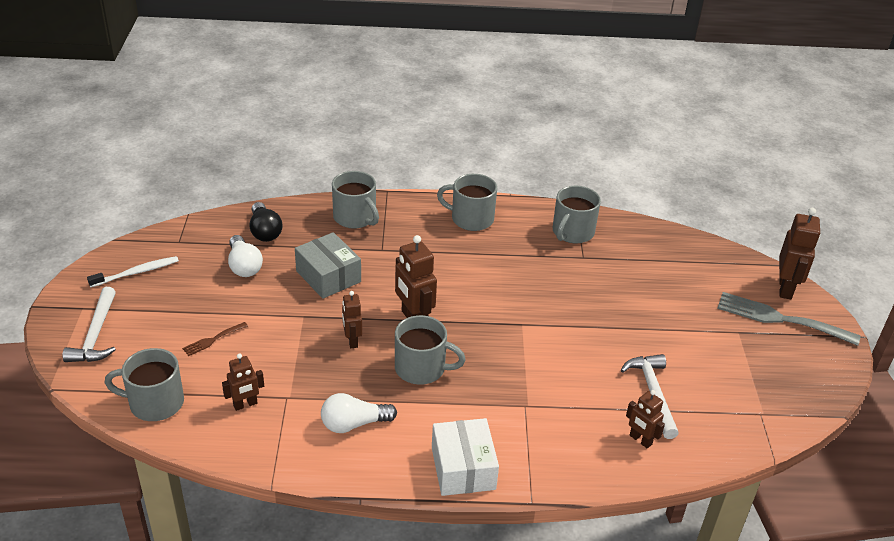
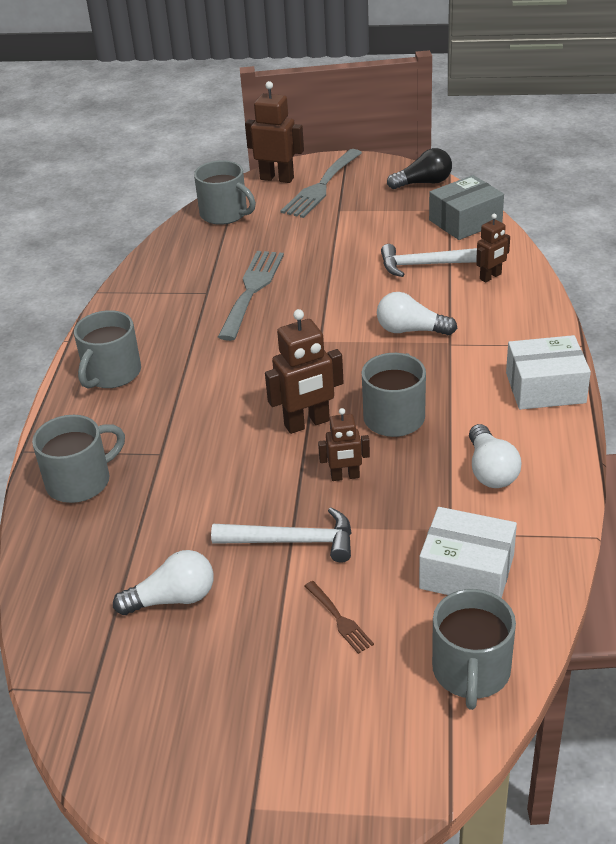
camera: 80 degrees left, 0 degrees up
white hammer [62,287,116,362] -> white hammer moved to [211,507,352,563]
white toothbrush [87,256,179,287] -> none
brown robot [222,354,264,411] -> white box [419,507,517,598]
black light bulb [250,202,283,242] -> black light bulb moved to [387,148,452,189]
grey box [295,232,361,299] -> grey box moved to [429,175,504,240]
grey mug [552,186,601,243] -> grey mug moved to [194,160,256,225]
none -> grey fork [218,251,284,341]
none -> white light bulb [377,292,457,335]

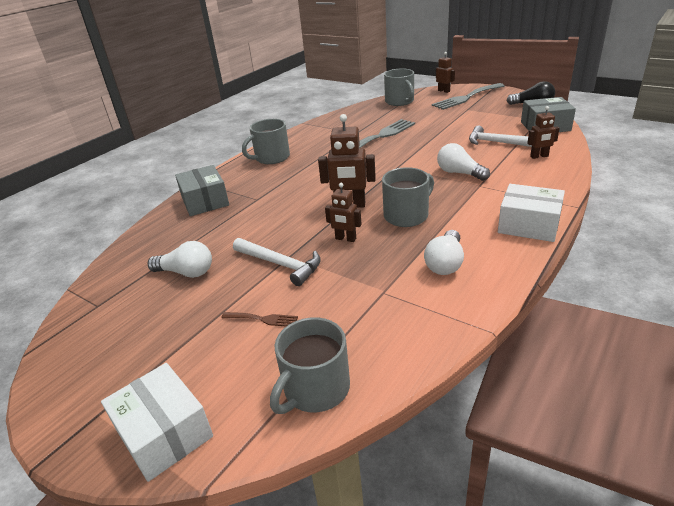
camera: 30 degrees right, 5 degrees down
grey mug [32,415,125,503] -> grey box [175,165,229,216]
brown robot [245,81,304,183] -> brown robot [436,52,455,93], size x0.61
brown fork [305,581,374,654] -> brown fork turned 75 degrees counterclockwise [222,312,298,326]
white box [419,507,517,598] -> white box moved to [101,363,213,482]

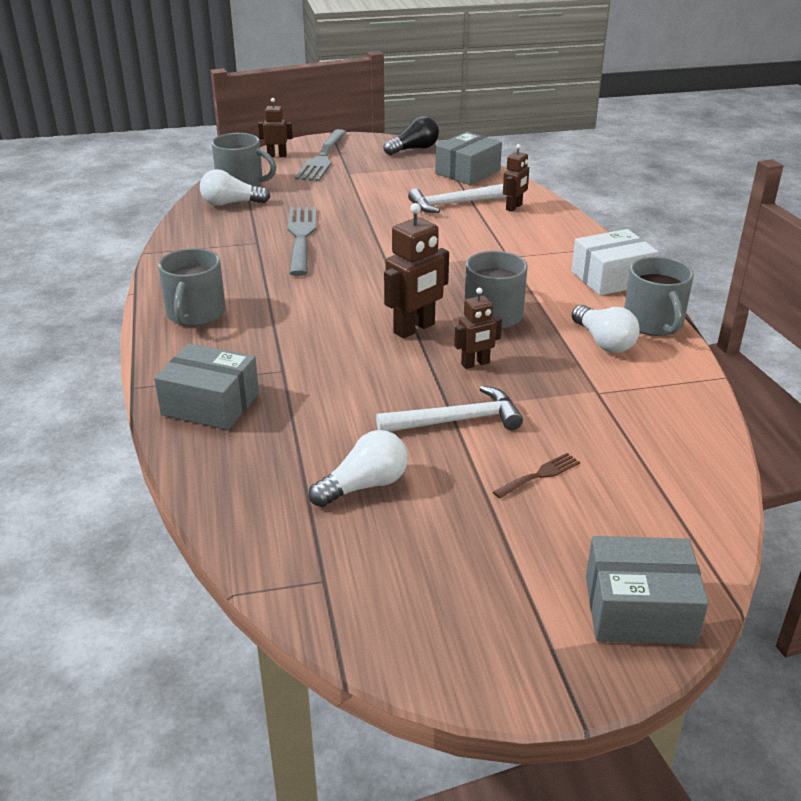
camera: 50 degrees left, 0 degrees up
white box [101,363,213,482] -> grey box [586,536,709,645]
grey mug [270,317,350,414] -> grey mug moved to [624,257,694,336]
white light bulb [437,143,490,181] -> white light bulb moved to [200,169,270,206]

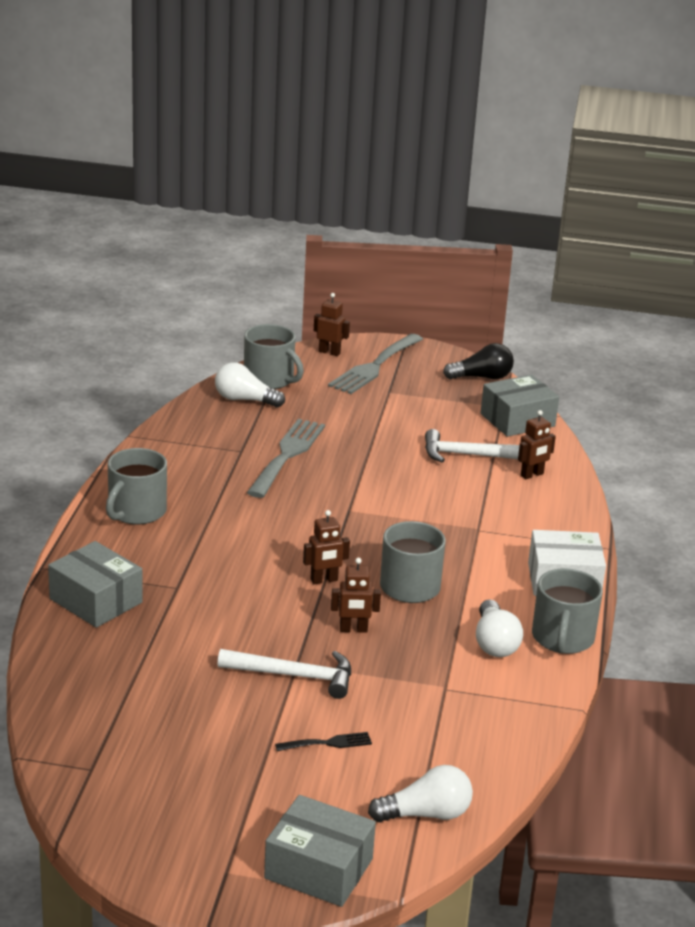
camera: 20 degrees right, 5 degrees down
white light bulb [309,430,408,507] -> white light bulb moved to [368,765,473,822]
brown robot [384,203,449,338] -> brown robot [303,510,350,584], size x0.61
brown fork [493,453,580,499] -> black fork [275,732,372,751]

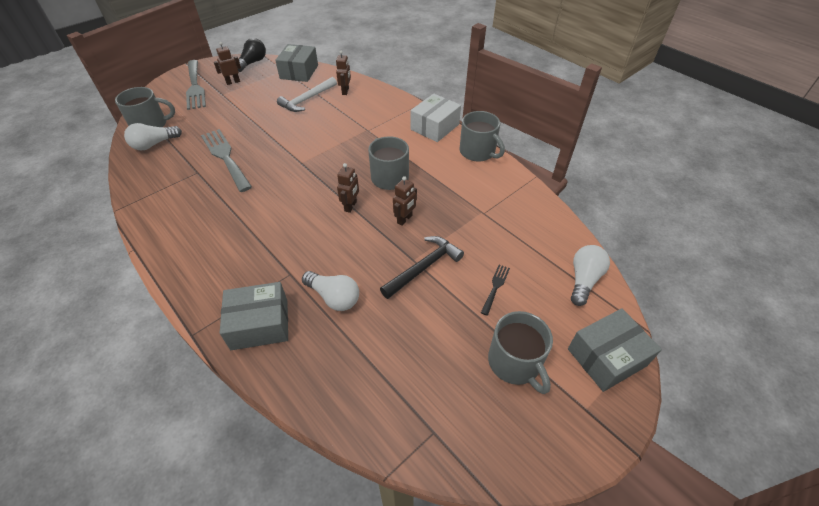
camera: 50 degrees left, 20 degrees up
grey mug [106,448,167,525] -> grey mug moved to [488,311,553,394]
white hammer [217,649,351,699] -> black hammer [380,236,464,299]
brown robot [314,293,350,356] -> brown robot moved to [214,42,241,85]
white light bulb [476,599,523,657] -> white light bulb moved to [302,271,359,311]

